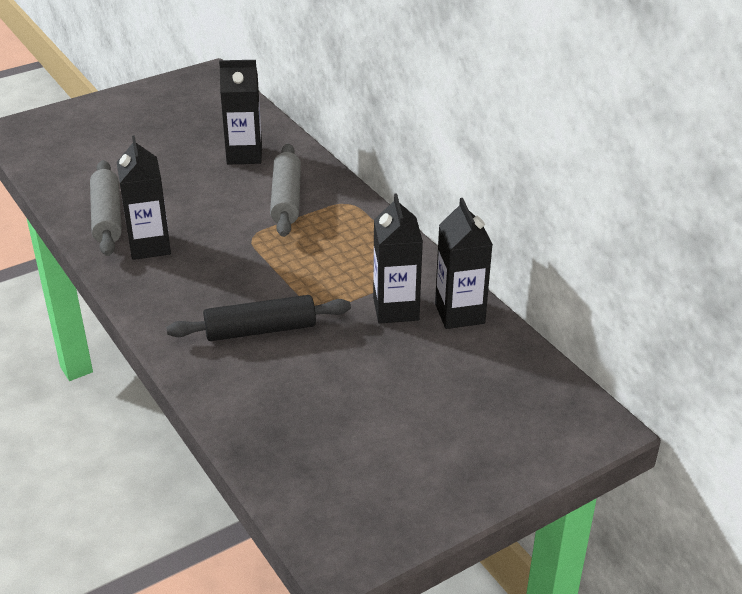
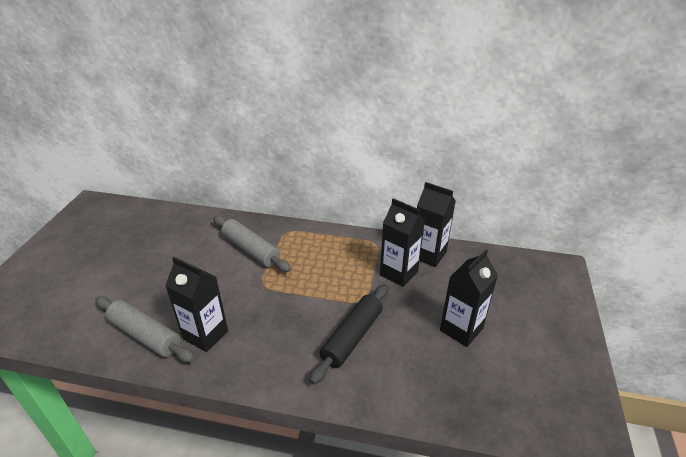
camera: 45 degrees left, 0 degrees up
black carton [219,60,262,165] -> black carton moved to [440,249,498,347]

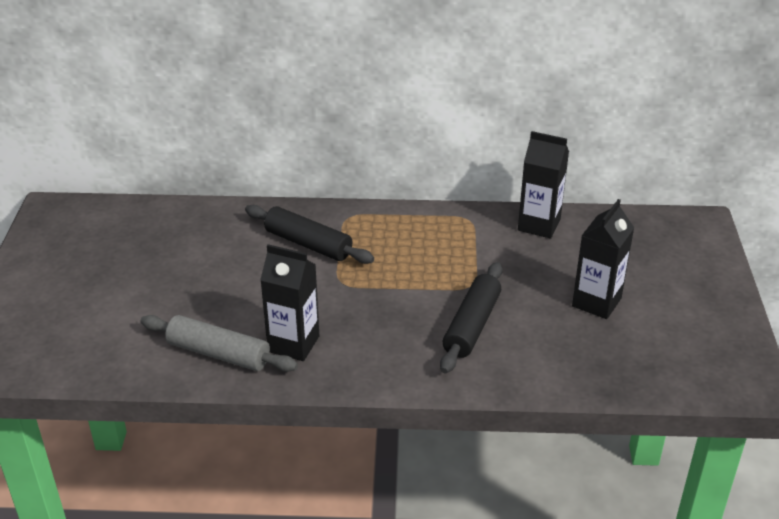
camera: 10 degrees left, 0 degrees up
grey rolling pin [213,216,291,272] -> black rolling pin [245,205,374,264]
black carton [380,198,425,287] -> none

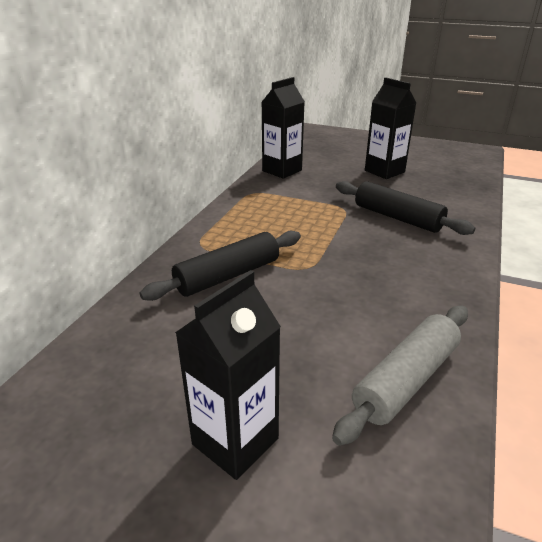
camera: 70 degrees left, 5 degrees down
black carton [260,244,319,361] -> black carton moved to [175,270,281,480]

